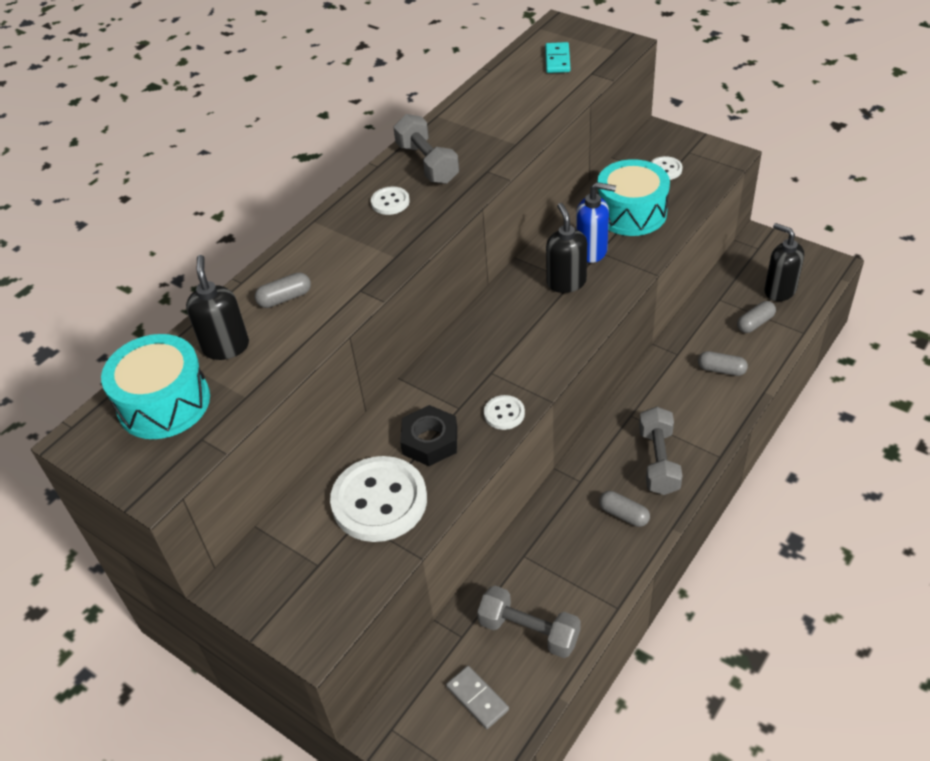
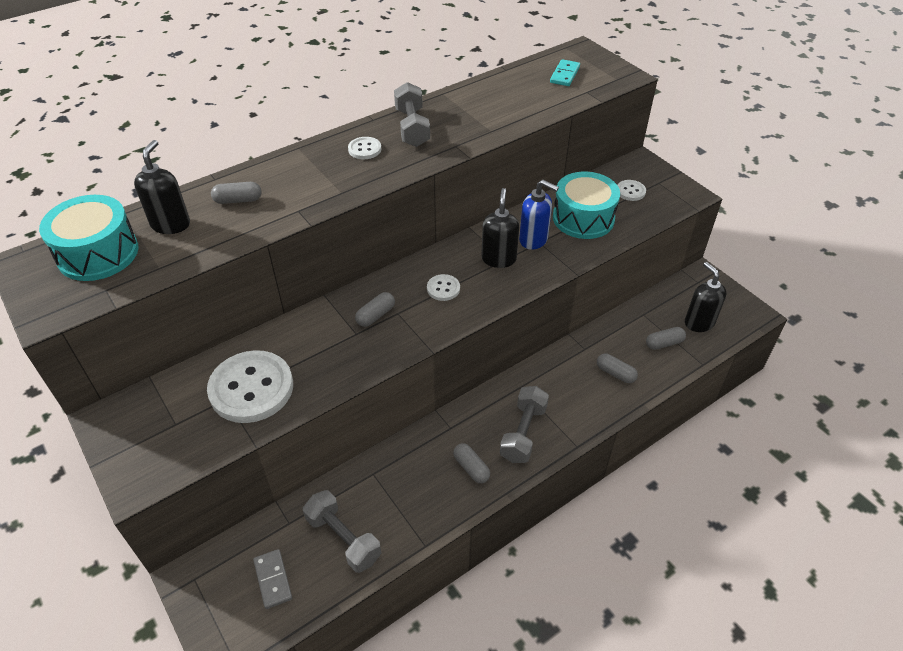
camera: 15 degrees right, 0 degrees up
black nut [400,405,457,466] -> none
white button [484,395,525,430] -> white button moved to [427,274,460,301]
none -> grey capsule [355,292,395,327]

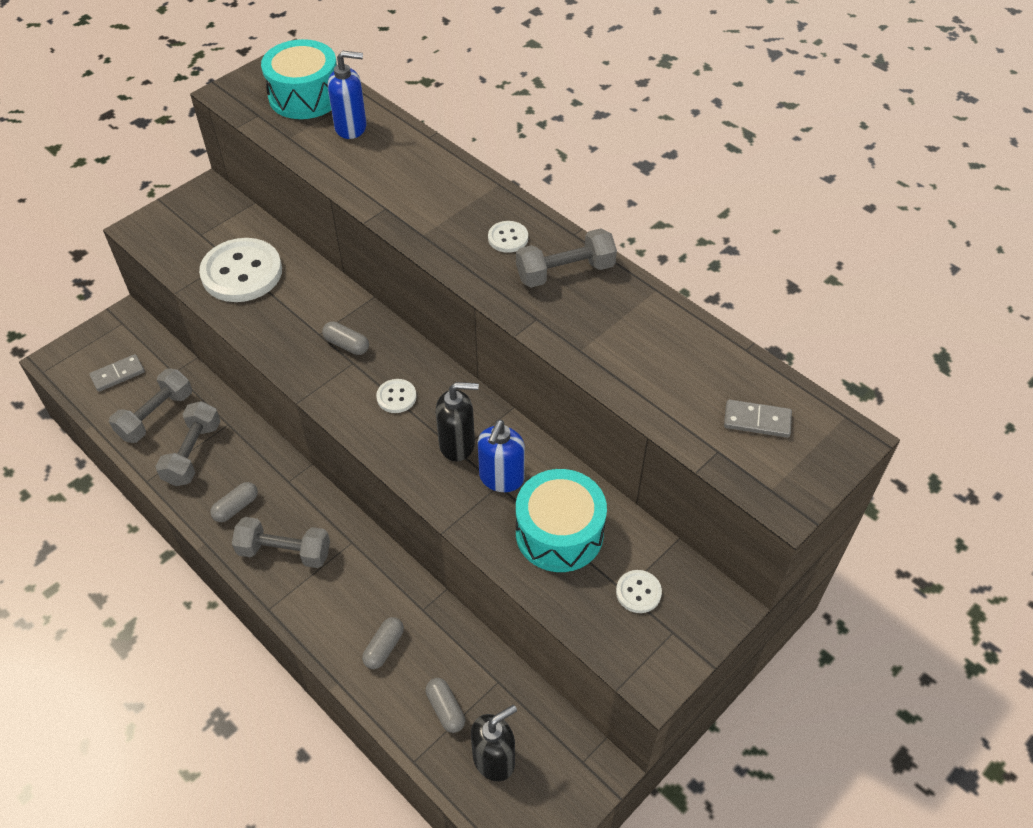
camera: 80 degrees right, 5 degrees up
black soap dispenser [134,140,190,234] -> blue soap dispenser [328,51,367,139]
grey capsule [211,182,262,204] -> none
turquoise domino [550,59,580,86] -> grey domino [724,399,792,438]
none -> grey dumbbell [155,401,220,486]

